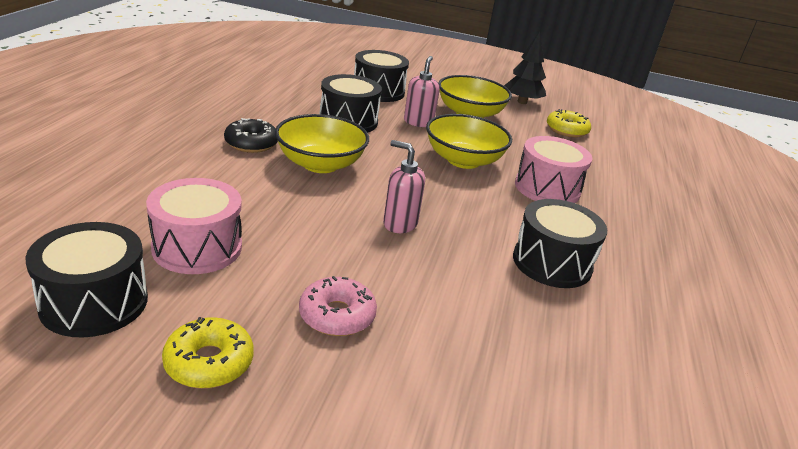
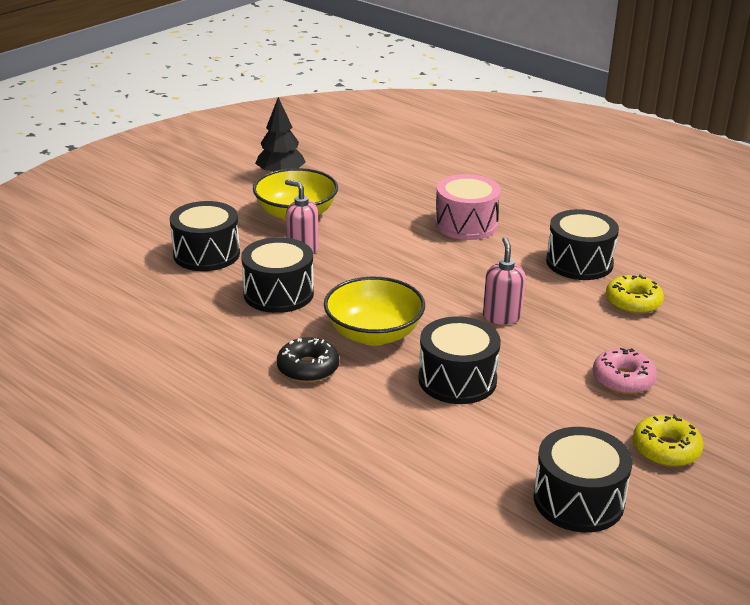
camera: 60 degrees left, 0 degrees up
pink drum [146,178,242,274] -> none
pink soap dispenser [383,140,425,233] -> pink soap dispenser turned 120 degrees clockwise [483,237,525,325]
yellow bowl [426,114,512,169] -> none
yellow donut [547,109,591,138] -> yellow donut moved to [606,274,664,314]
none -> black drum [419,317,501,404]

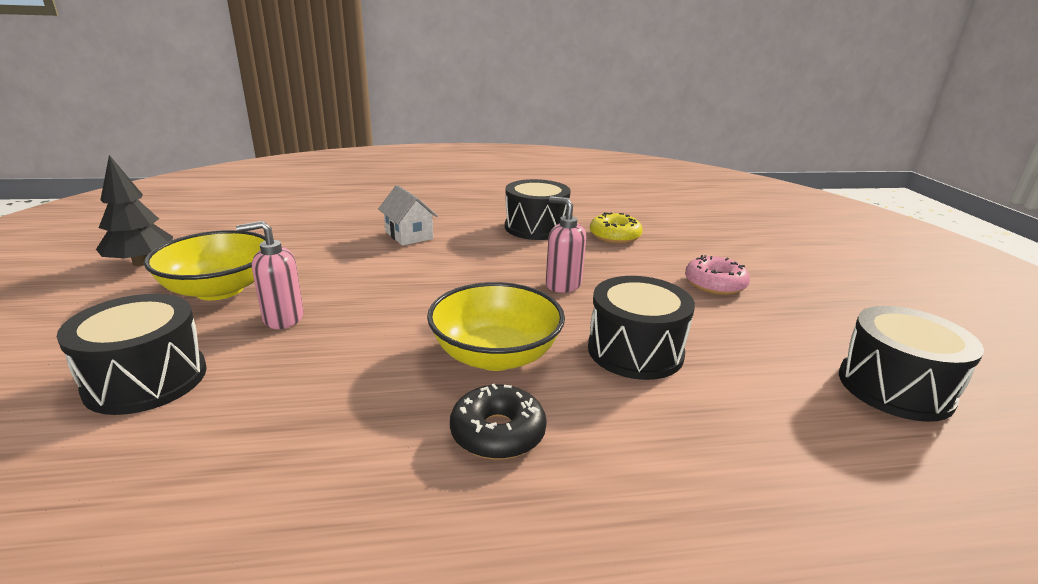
camera: 50 degrees left, 5 degrees down
black drum [241,237,314,313] -> none
pink drum [435,174,501,240] -> white house [378,185,438,246]
yellow donut [633,414,704,467] -> none

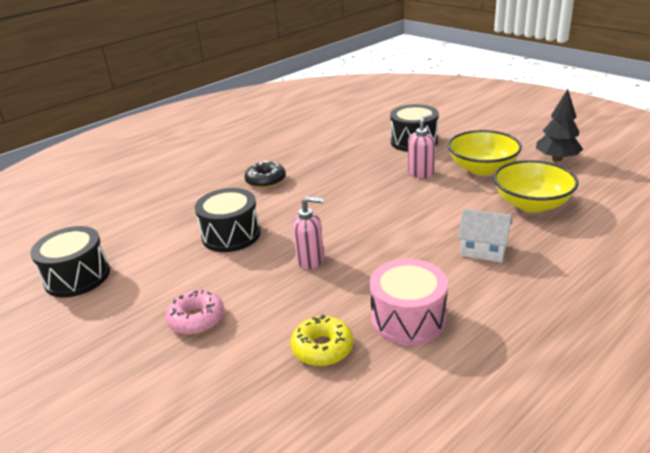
camera: 150 degrees right, 5 degrees up
yellow bowl [427,282,565,371] -> yellow bowl moved to [493,160,578,212]
black drum [505,179,571,240] -> pink drum [370,259,448,346]

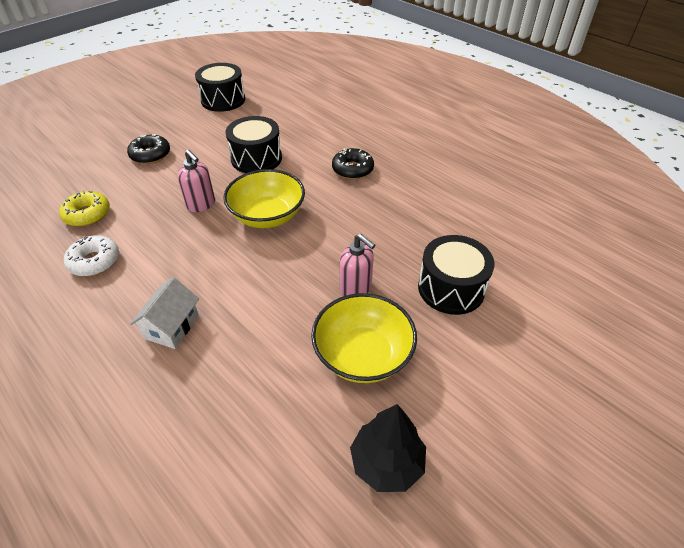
camera: 85 degrees right, 15 degrees up
pink donut [165,290,224,335] -> black donut [127,134,170,164]
pink soap dispenser [293,196,324,269] -> pink soap dispenser turned 45 degrees counterclockwise [177,150,215,212]
pink drum [370,259,448,346] -> white donut [64,235,119,276]
yellow bowl [493,160,578,212] -> yellow bowl moved to [223,169,305,228]

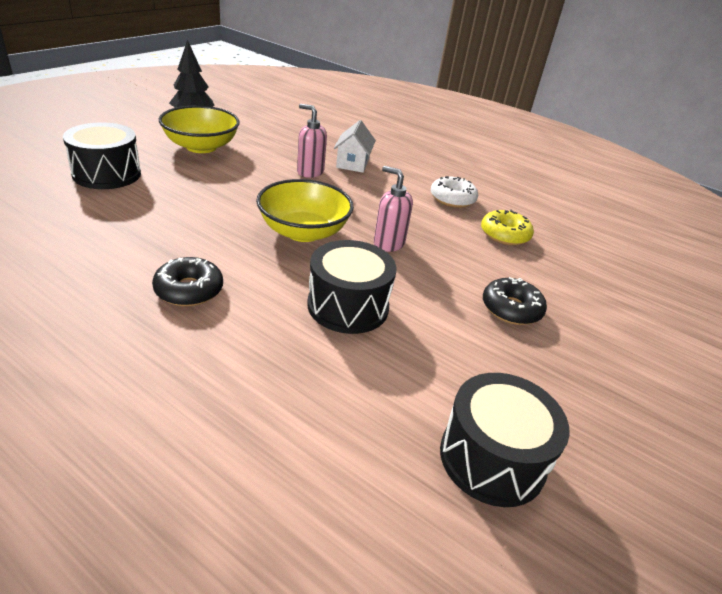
camera: 165 degrees right, 10 degrees down
pink soap dispenser [340,234,375,296] -> pink soap dispenser moved to [297,104,327,178]

